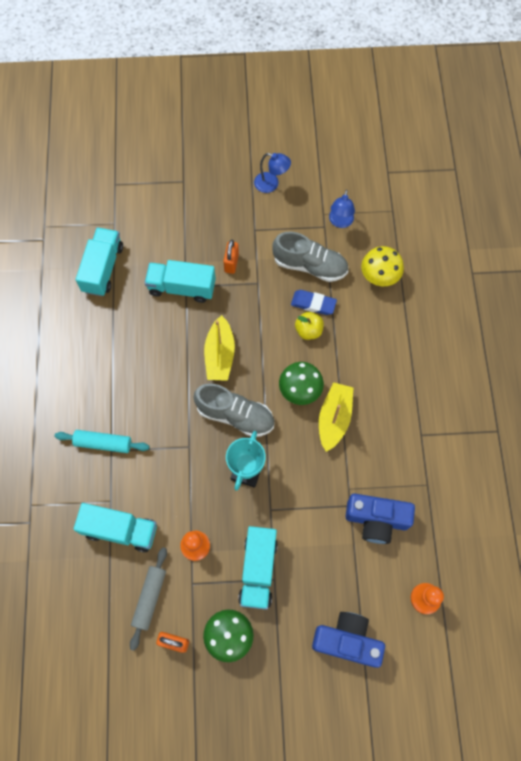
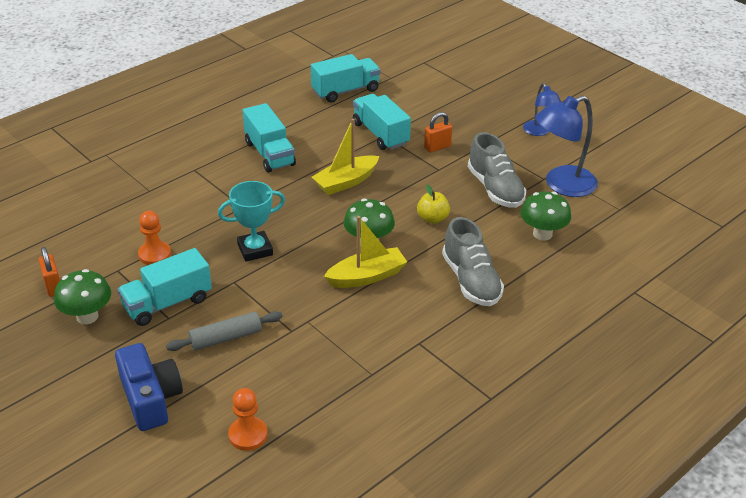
camera: 50 degrees right, 30 degrees down
turquoise rolling pin [55,430,149,453] -> none
turquoise truck [73,503,157,552] -> turquoise truck moved to [243,103,296,172]
grey rolling pin [130,547,167,651] -> grey rolling pin moved to [166,311,283,351]
grey shoe [193,384,274,437] -> grey shoe moved to [442,217,504,306]
blue eraser [291,290,337,315] -> none
blue lamp [329,190,355,228] -> blue lamp [535,96,598,197], size x1.77
blue camera [345,494,415,544] -> none
yellow mushroom [361,246,404,286] -> green mushroom [521,191,571,241]

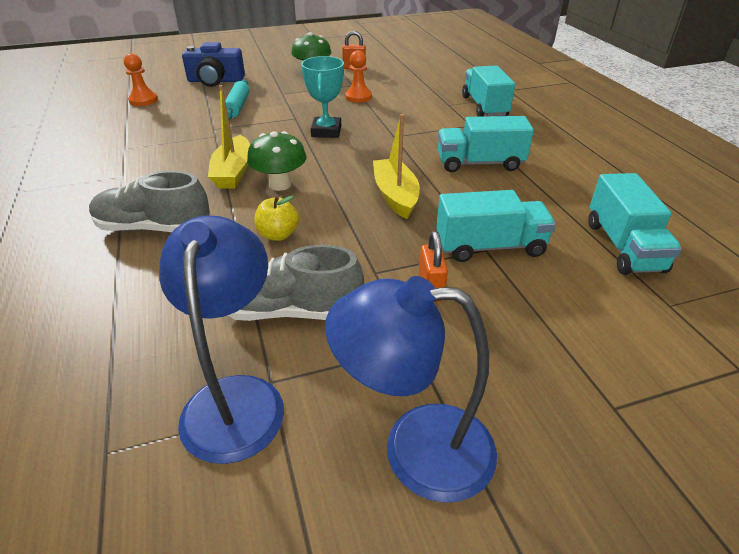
camera: 115 degrees right, 0 degrees up
turquoise truck [118,248,212,326] -> turquoise truck moved to [462,65,515,117]
grey rolling pin [166,311,283,351] -> turquoise rolling pin [225,79,249,121]
green mushroom [521,191,571,241] -> none
blue lamp [523,83,561,136] -> blue lamp [325,276,497,503], size x1.77

